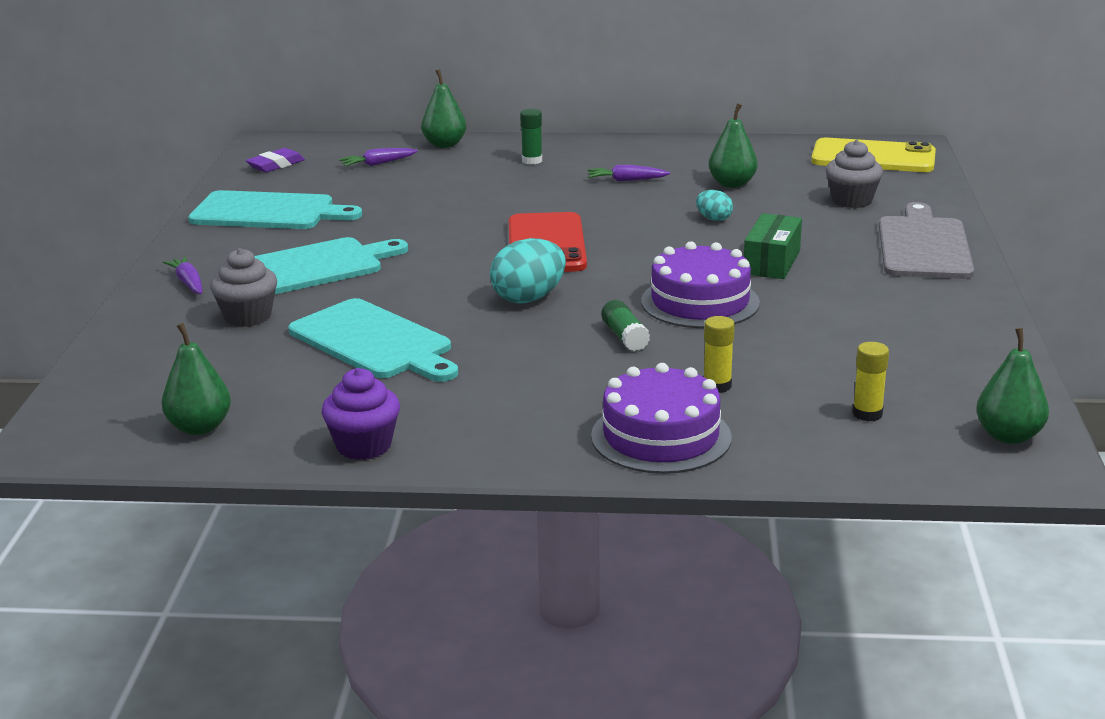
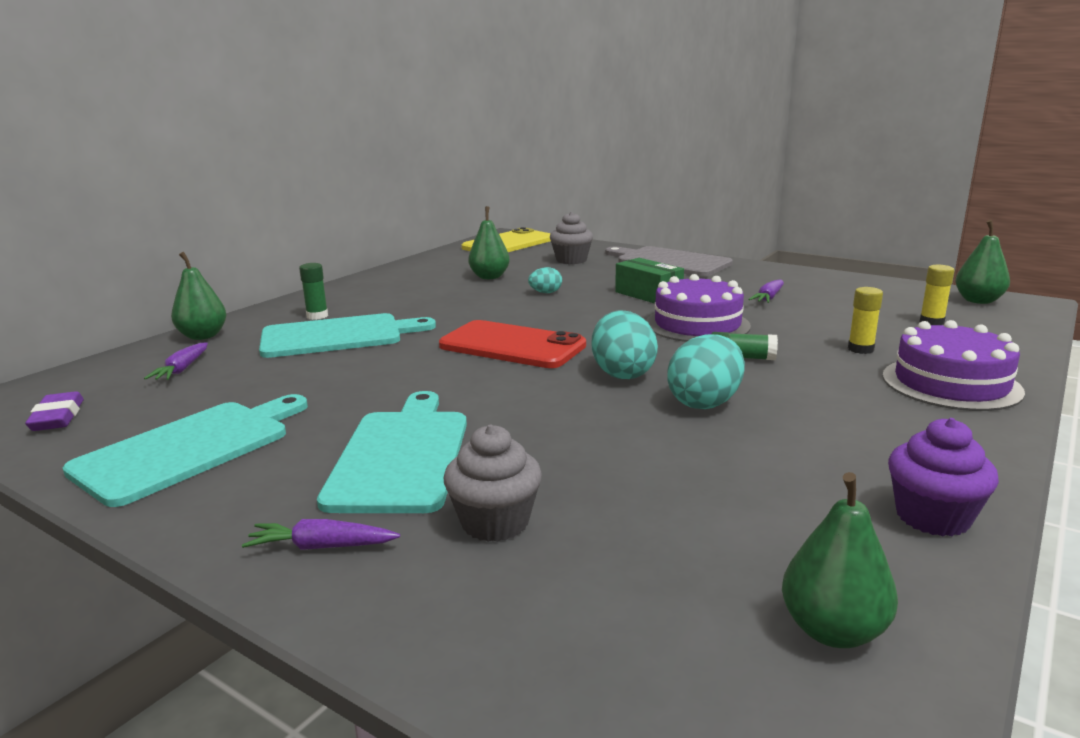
camera: 60 degrees left, 5 degrees down
turquoise cutting board [288,298,458,382] -> turquoise cutting board moved to [259,313,436,358]
purple carrot [588,165,670,182] -> purple carrot moved to [748,279,784,303]
none -> turquoise egg [667,334,745,409]

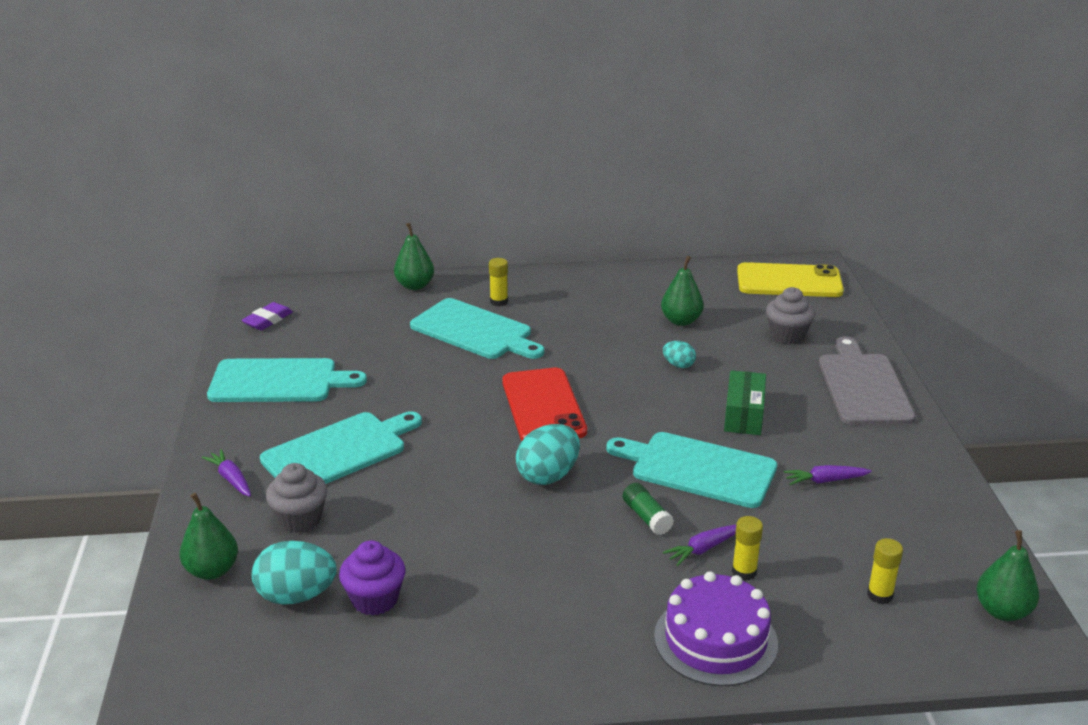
camera: 50 degrees right, 10 degrees up
purple carrot [144,343,208,380] -> purple carrot moved to [663,525,736,566]
green glue stick [299,263,328,320] -> yellow glue stick [489,258,508,306]
purple cake [646,274,751,342] -> turquoise cutting board [606,432,777,508]
turquoise egg [667,334,745,409] -> turquoise egg moved to [252,541,337,605]
green pear [782,472,898,648] -> green pear moved to [180,493,238,580]
purple cupcake [888,418,999,536] -> purple cupcake moved to [339,540,406,616]

